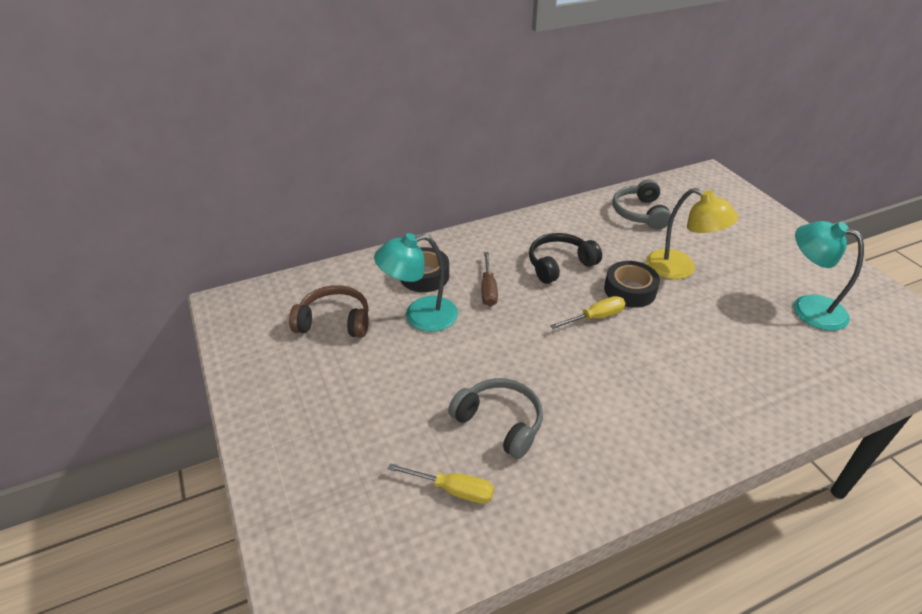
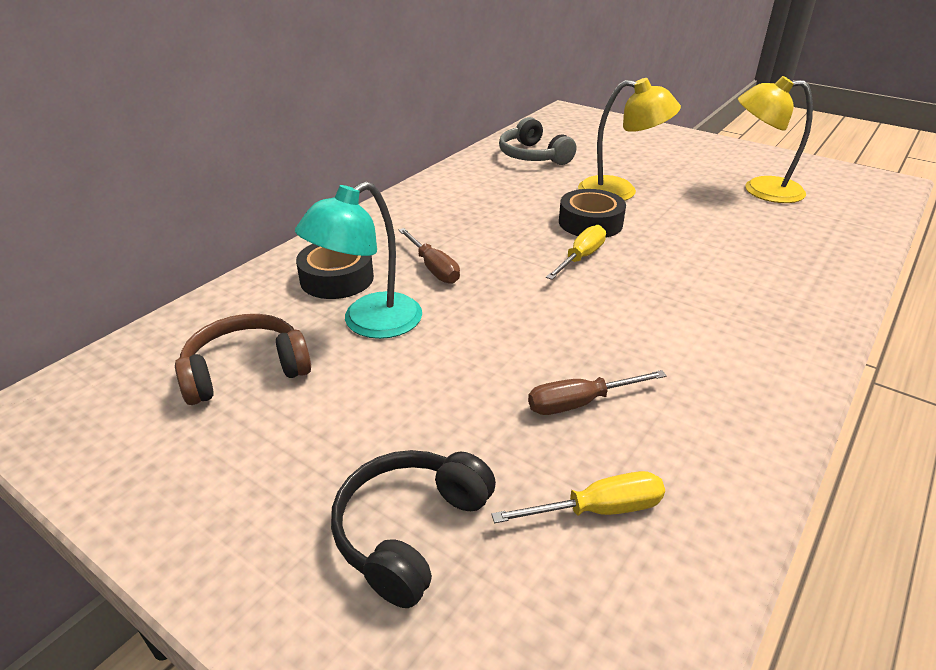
camera: 30 degrees left, 5 degrees down
grey headphones [448,378,543,459] -> brown screwdriver [528,370,667,415]
black headphones [529,233,602,284] -> black headphones moved to [331,450,496,608]
turquoise lamp [793,221,864,331] -> yellow lamp [738,76,813,203]

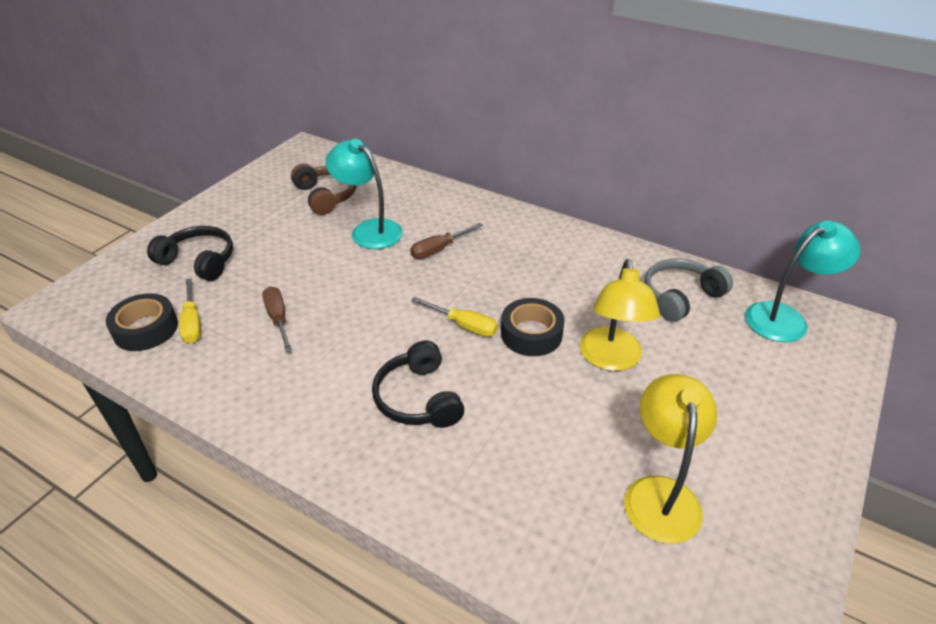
camera: 85 degrees right, 5 degrees up
black tape [296,244,374,299] -> black tape moved to [106,293,178,351]
none -> black headphones [372,340,464,428]
none -> turquoise lamp [745,220,861,342]

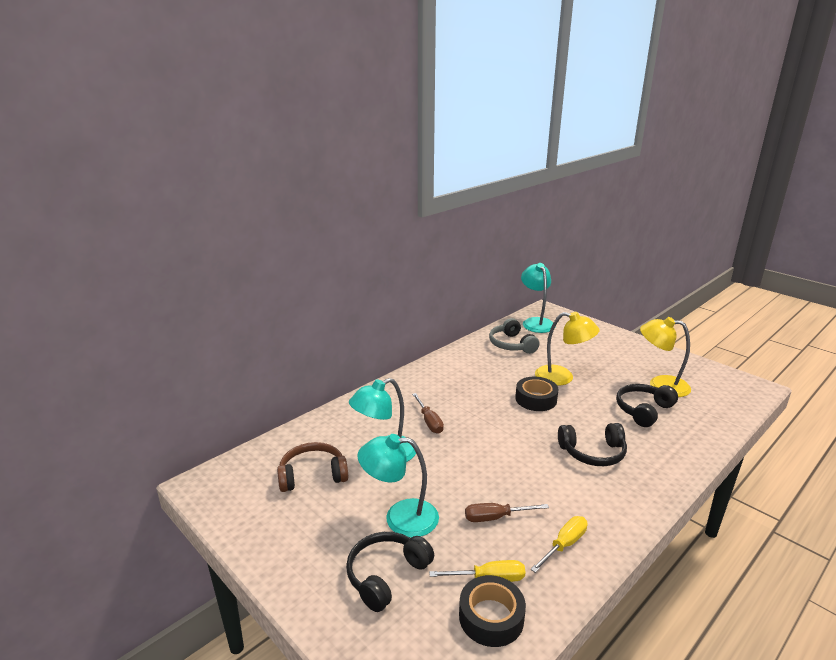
camera: 75 degrees left, 15 degrees down
yellow screwdriver [411,297,498,337] -> yellow screwdriver moved to [531,516,588,573]
none -> turquoise lamp [358,434,439,538]
none -> black headphones [616,384,678,427]

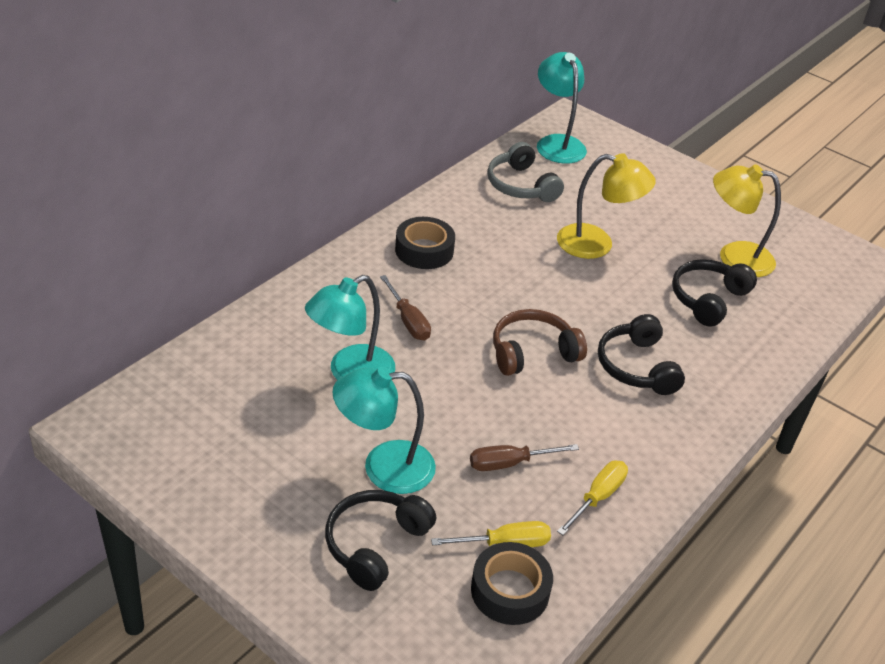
camera: 10 degrees left, 15 degrees up
brown headphones [277,442,348,492] -> brown headphones moved to [493,309,587,376]
black tape [515,376,559,411] -> black tape moved to [395,217,455,269]
black headphones [558,423,627,466] -> black headphones turned 90 degrees clockwise [598,314,685,395]

